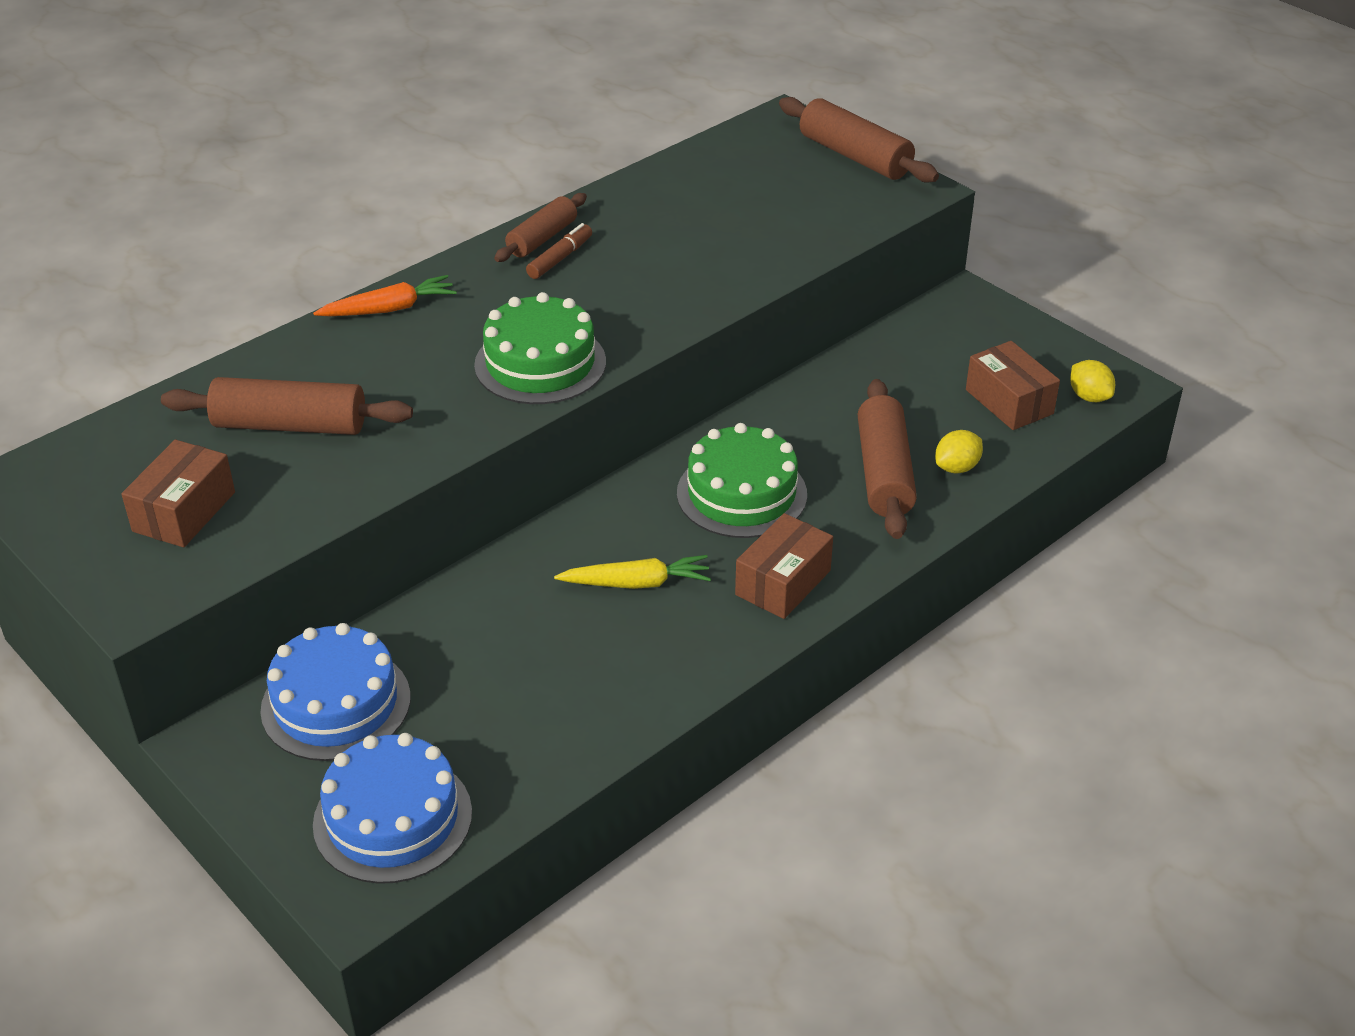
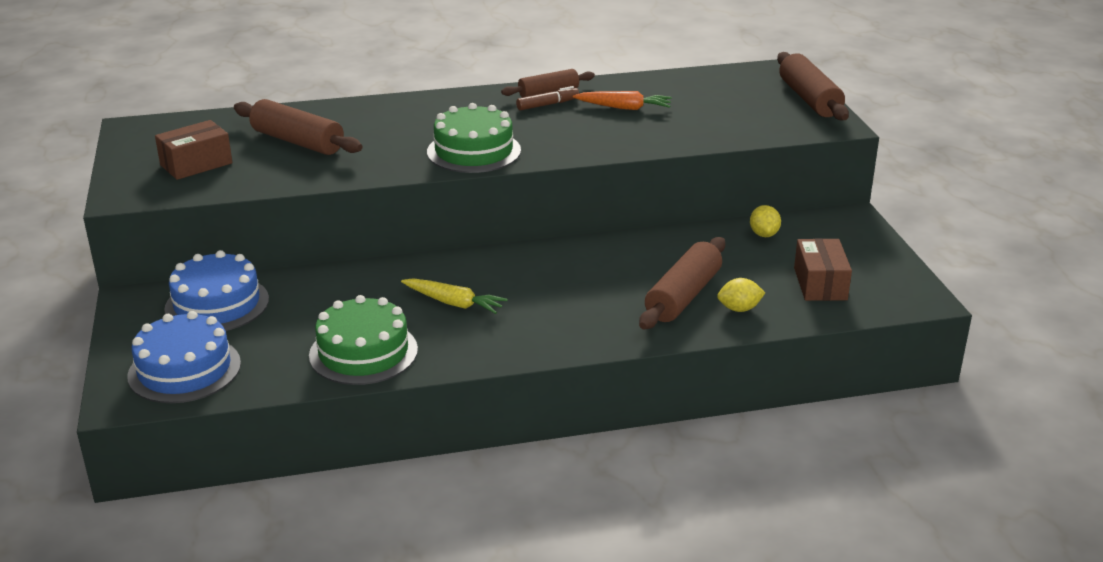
camera: 30 degrees right, 10 degrees down
orange carrot [313,275,457,316] -> orange carrot moved to [573,91,672,110]
green cake [677,423,807,538] -> green cake moved to [309,295,418,385]
brown box [735,513,833,619] -> none
yellow lemon [1070,360,1115,402] -> yellow lemon moved to [750,205,781,237]

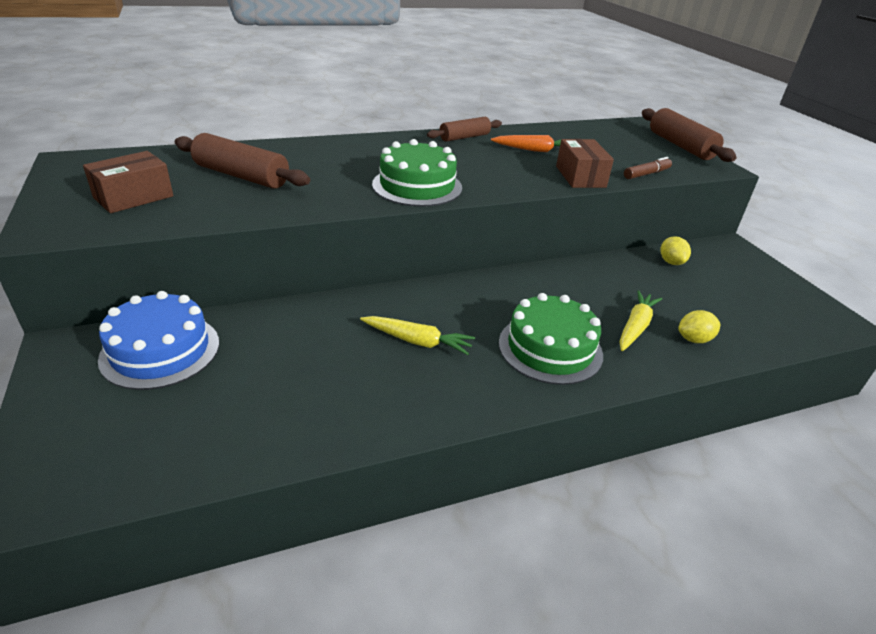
camera: 10 degrees left, 5 degrees up
blue cake [127,311,241,403] -> none
green cake [309,295,418,385] -> green cake moved to [499,293,603,385]
brown marker [516,86,579,111] -> brown marker moved to [624,157,672,179]
brown rolling pin [639,237,725,329] -> yellow carrot [619,290,662,351]
brown box [794,238,852,301] -> brown box moved to [556,139,614,188]

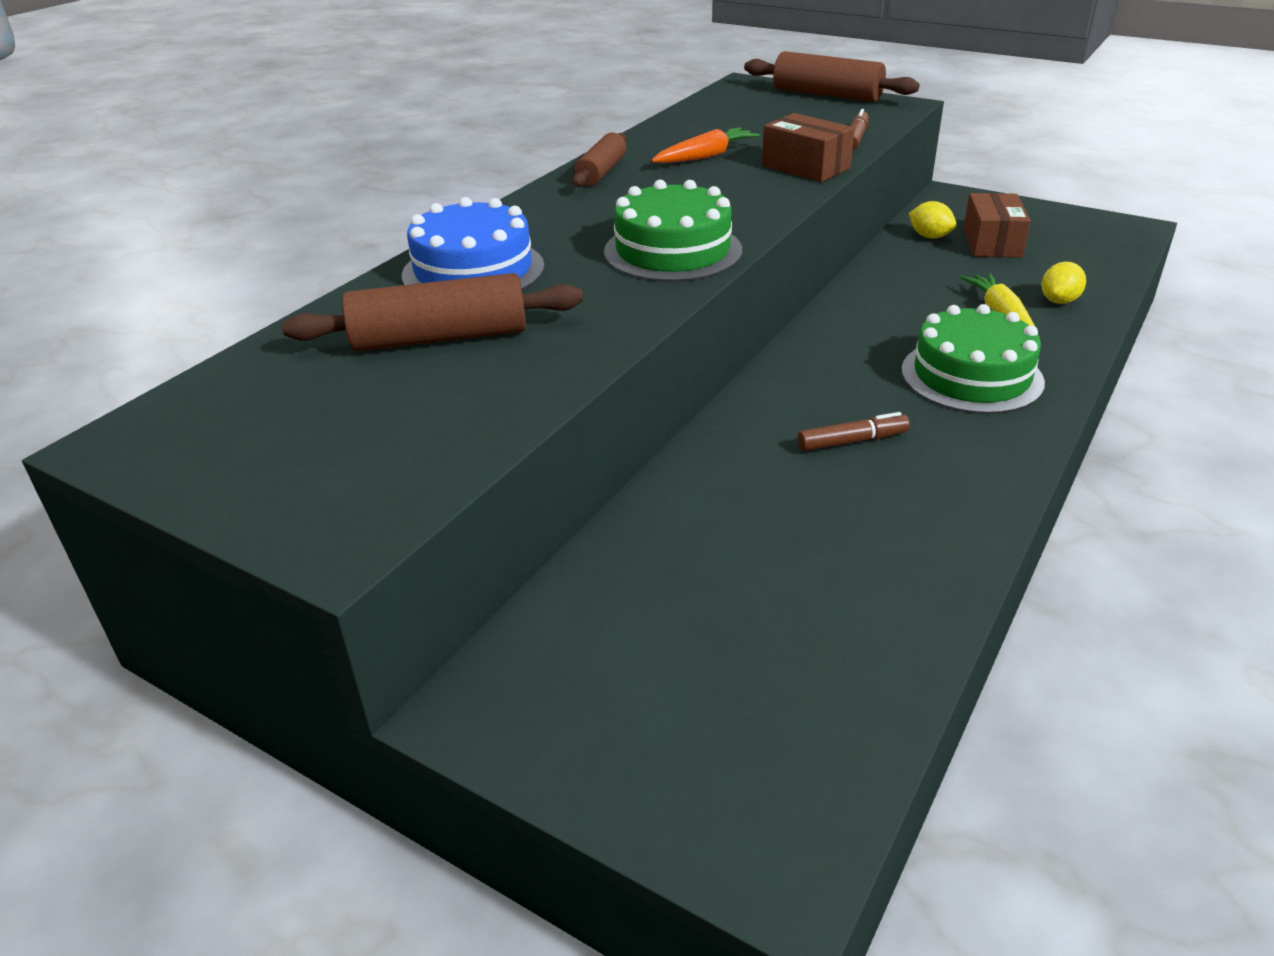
camera: 35 degrees left, 0 degrees up
brown box [83,151,173,213] -> brown box moved to [963,193,1031,258]
blue cake [98,291,219,390] -> blue cake moved to [402,197,545,291]
yellow carrot [360,316,475,355] -> brown marker [798,412,910,451]

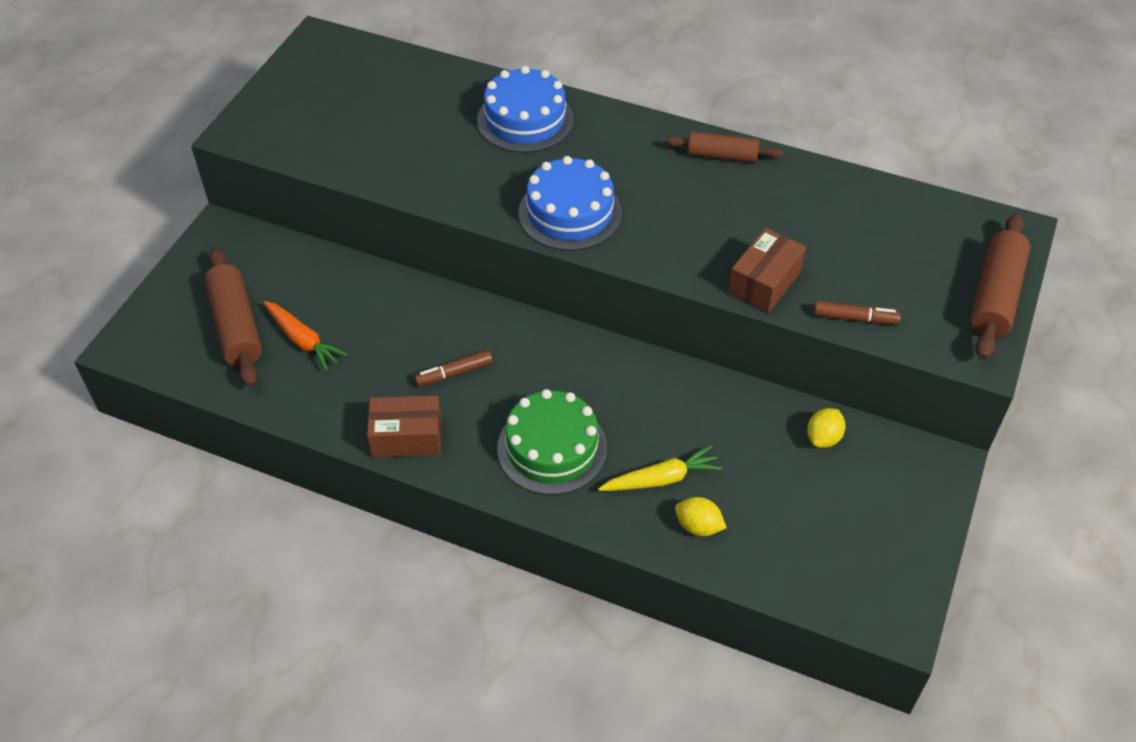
camera: 80 degrees right, 15 degrees up
brown rolling pin [282,273,583,351] -> brown rolling pin moved to [204,247,262,387]
green cake [604,180,742,282] -> blue cake [518,156,622,251]
orange carrot [651,127,760,163] -> orange carrot moved to [263,301,348,371]
brown marker [798,412,910,451] -> brown marker turned 90 degrees clockwise [414,350,493,386]
brown box [963,193,1031,258] -> brown box moved to [367,395,441,458]

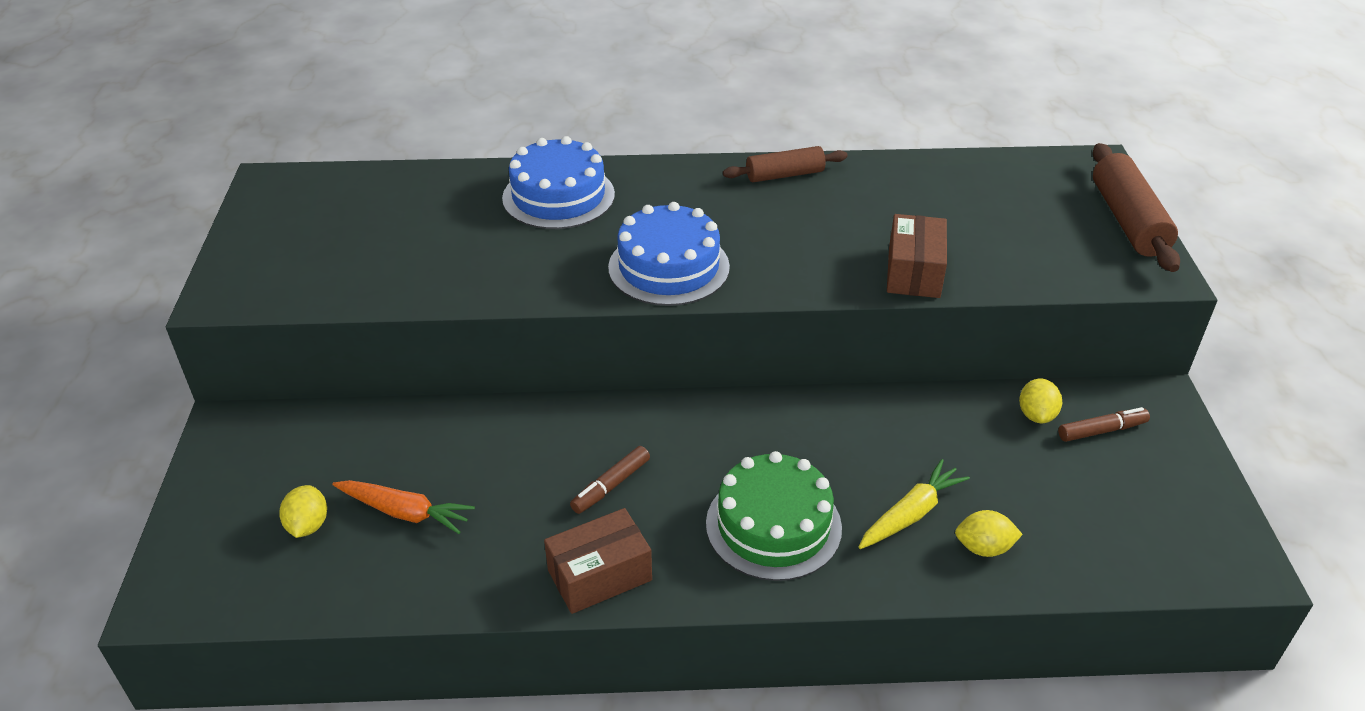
camera: 25 degrees left, 10 degrees down
brown rolling pin [204,247,262,387] -> yellow lemon [279,485,327,538]
brown marker [814,301,901,325] -> brown marker moved to [1058,407,1150,442]

